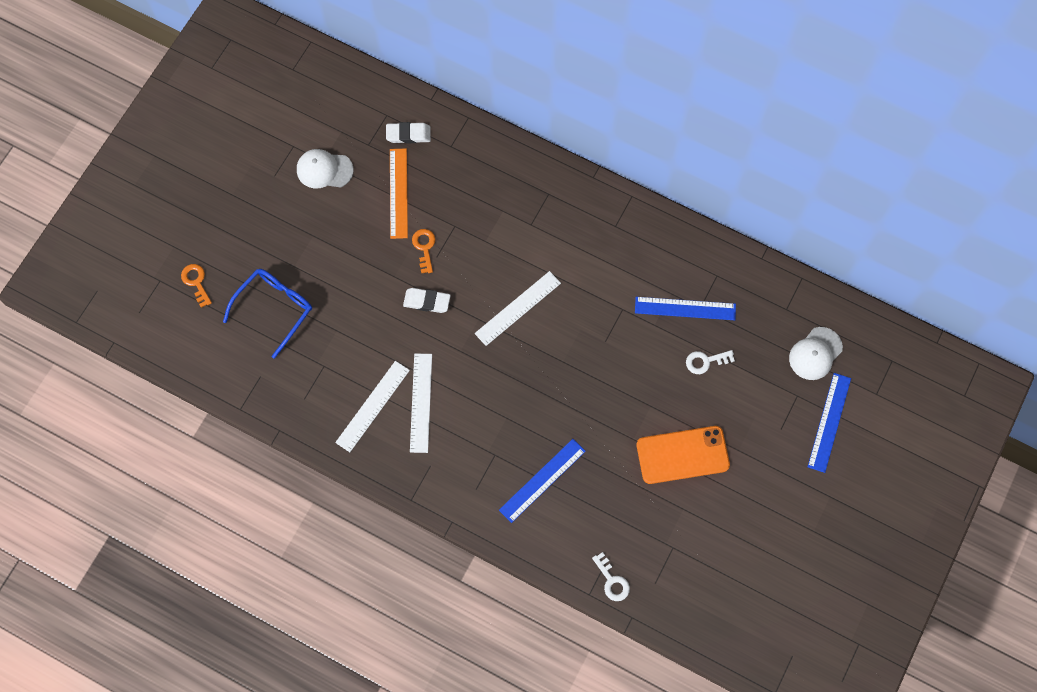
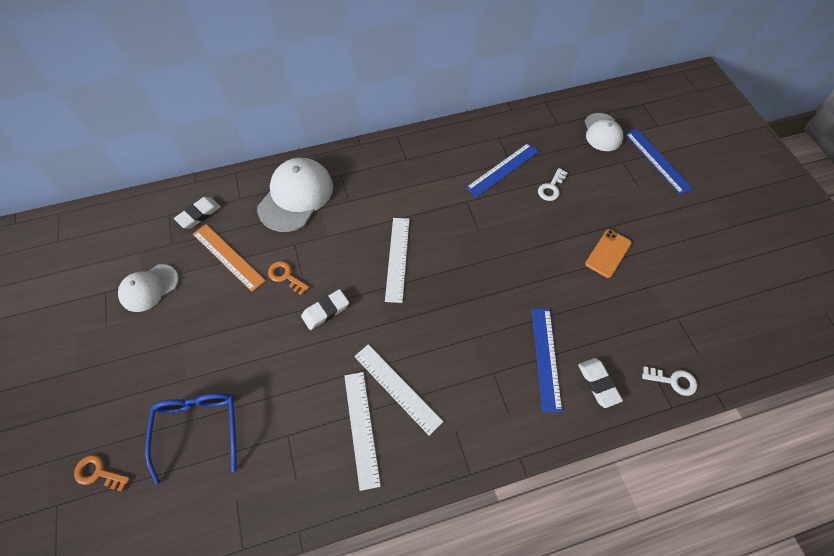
camera: 45 degrees left, 10 degrees down
orange phone [636,426,730,484] -> orange phone [585,229,632,278], size x0.64
none -> white cap [257,158,333,232]
none -> white eraser [578,358,623,408]

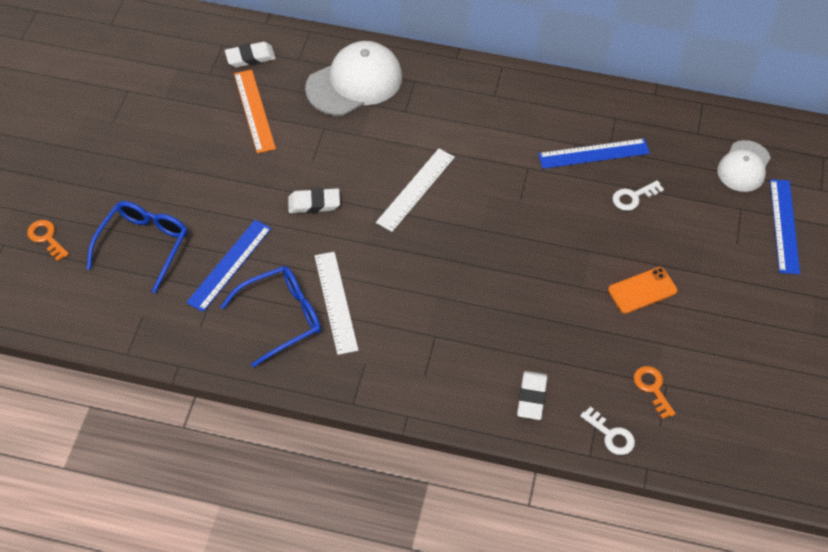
camera: 30 degrees right, 5 degrees down
white cap [118,264,179,312] -> none
orange key [268,261,309,295] -> orange key moved to [634,366,676,419]
white ruler [344,372,381,491] -> blue glasses [220,266,321,368]
blue ruler [532,309,562,412] -> blue ruler moved to [186,220,272,312]

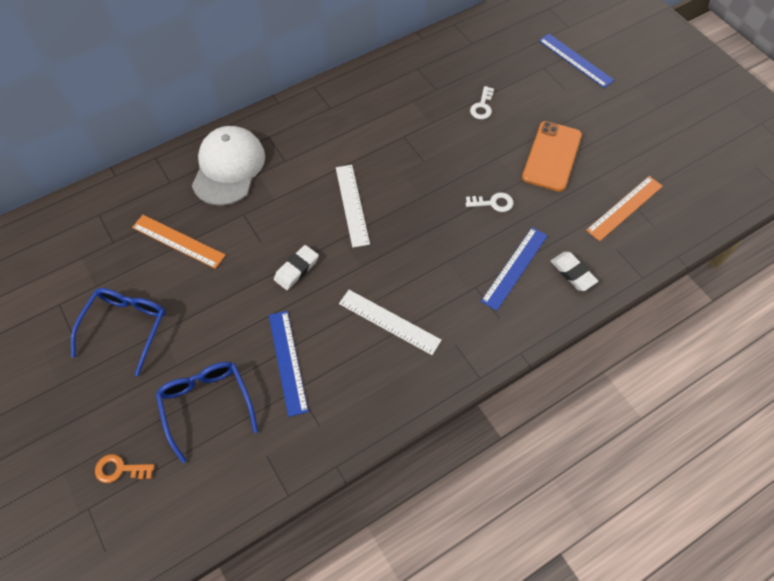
camera: 45 degrees left, 5 degrees up
blue glasses [220,266,321,368] -> blue glasses moved to [71,288,166,376]
white eraser [225,42,276,67] -> none
blue ruler [538,138,650,169] -> blue ruler moved to [481,227,548,311]
white key [580,407,635,455] -> white key moved to [466,192,513,212]
orange phone [608,267,678,314] -> orange phone [522,121,582,192], size x1.57
orange key [634,366,676,419] -> orange ruler [586,176,663,241]
white cap [717,140,771,192] -> none

